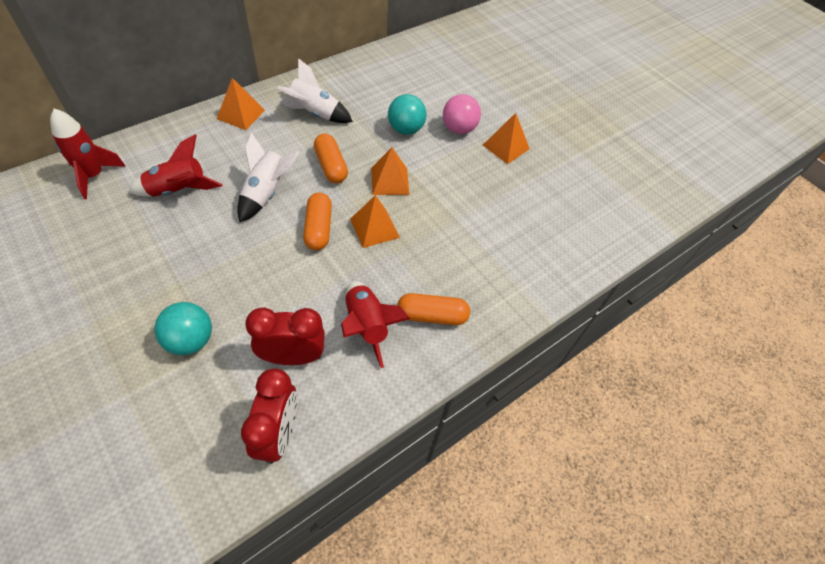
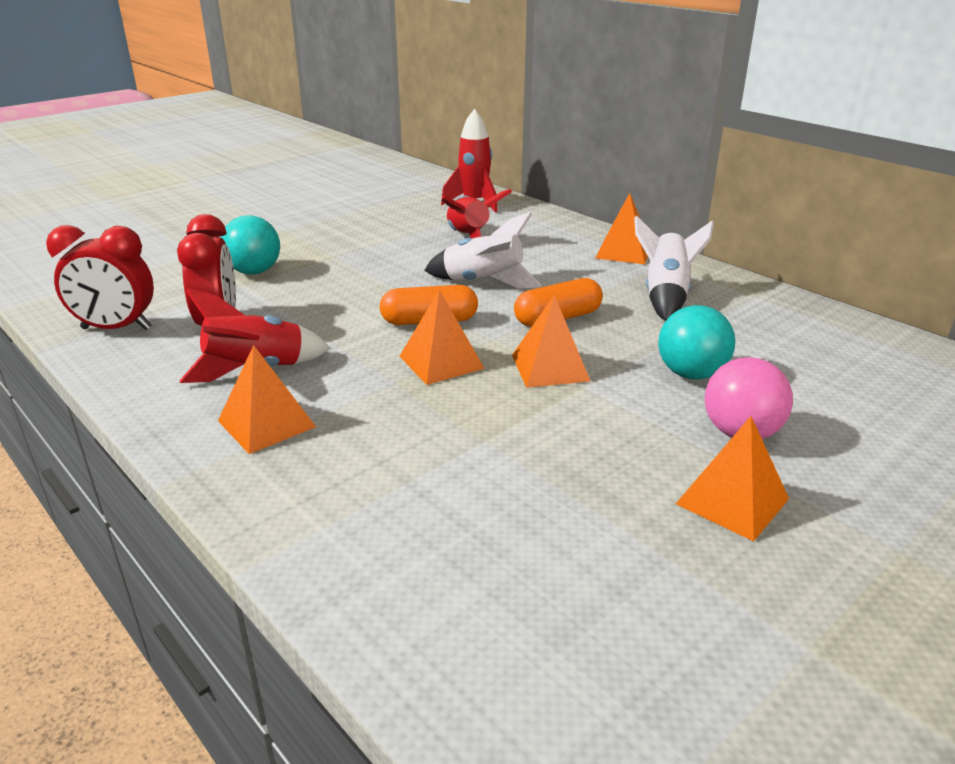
camera: 90 degrees right, 25 degrees down
orange capsule [397,293,470,325] -> orange pyramid [218,345,316,454]

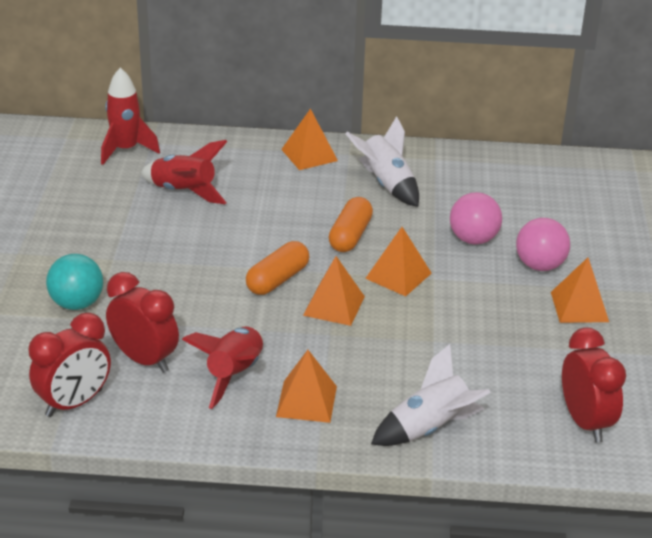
camera: 45 degrees left, 5 degrees up
white rocket [424,212,542,289] -> white rocket moved to [371,344,491,446]
turquoise ball [658,305,735,380] -> pink ball [450,192,502,245]
none -> red clock [562,328,626,443]

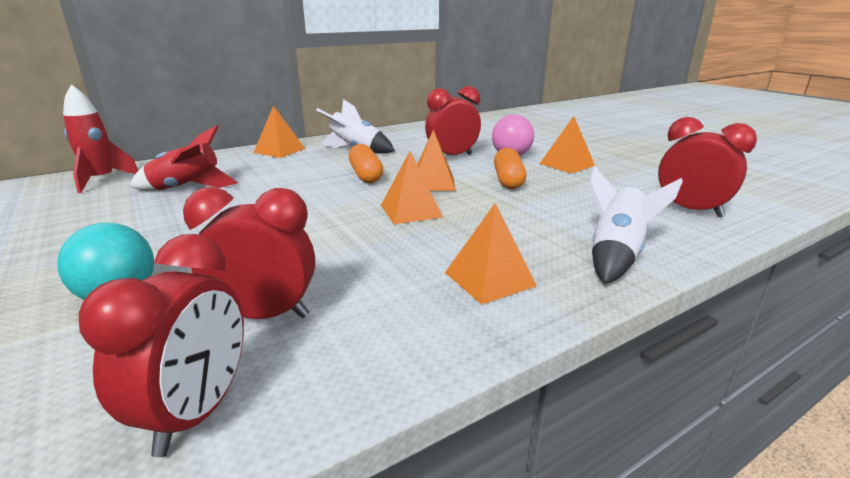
camera: 35 degrees left, 10 degrees down
red rocket [182,327,263,409] -> none
orange capsule [246,241,309,295] -> orange capsule moved to [494,148,526,189]
pink ball [450,192,502,245] -> red clock [425,86,481,155]

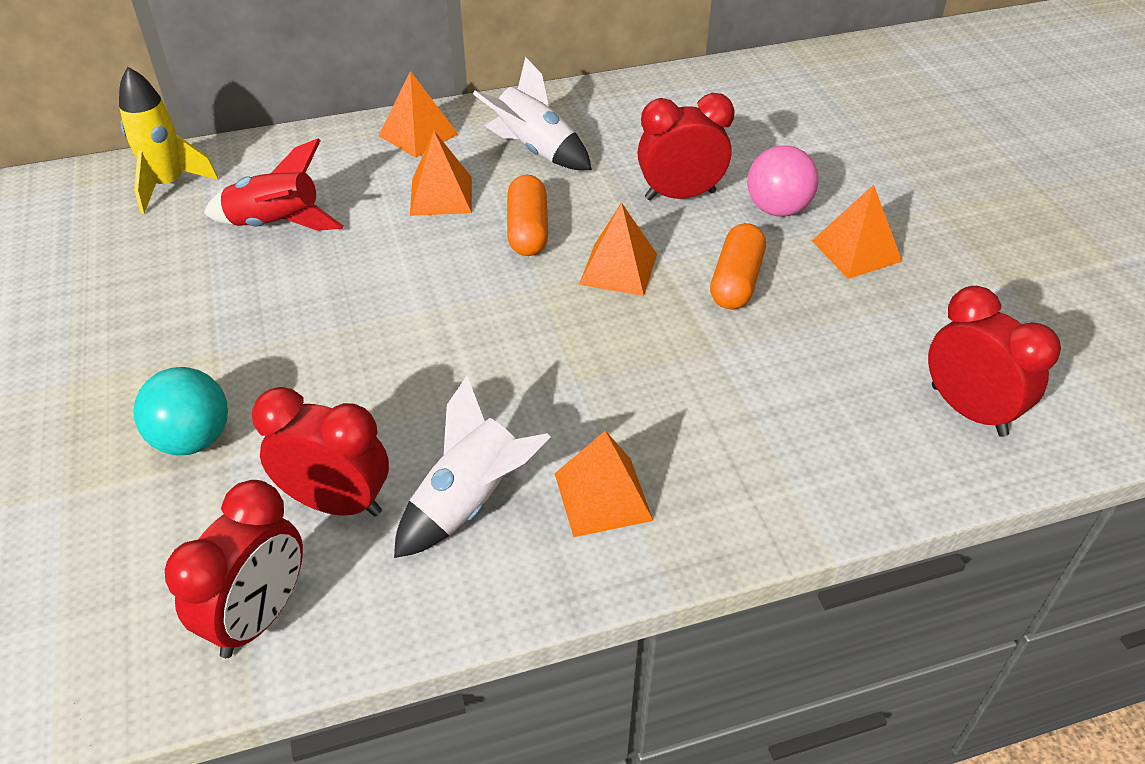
camera: 15 degrees right, 20 degrees up
red rocket [63,84,139,193] -> yellow rocket [119,67,218,214]
orange pyramid [381,151,443,224] -> orange pyramid moved to [410,131,472,216]
white rocket [589,166,683,284] -> white rocket moved to [394,376,551,558]

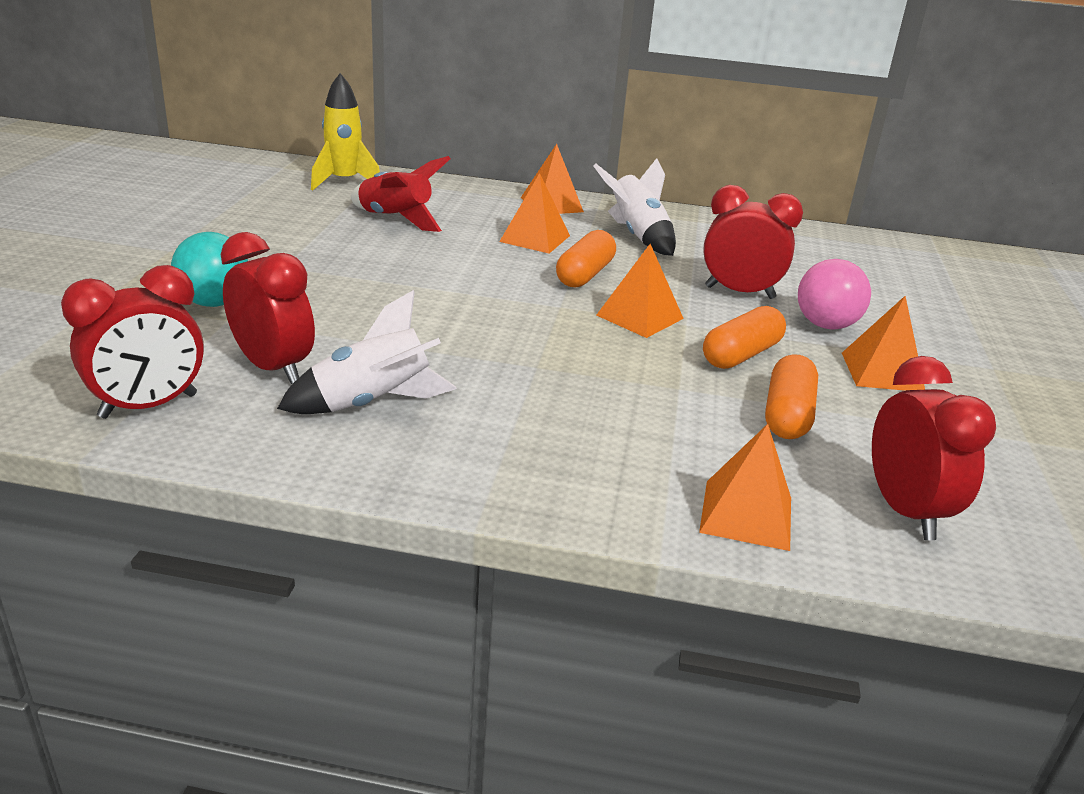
camera: 25 degrees right, 15 degrees down
orange pyramid [554,431,653,537] -> orange pyramid moved to [699,424,791,551]
none -> orange capsule [765,354,818,439]

